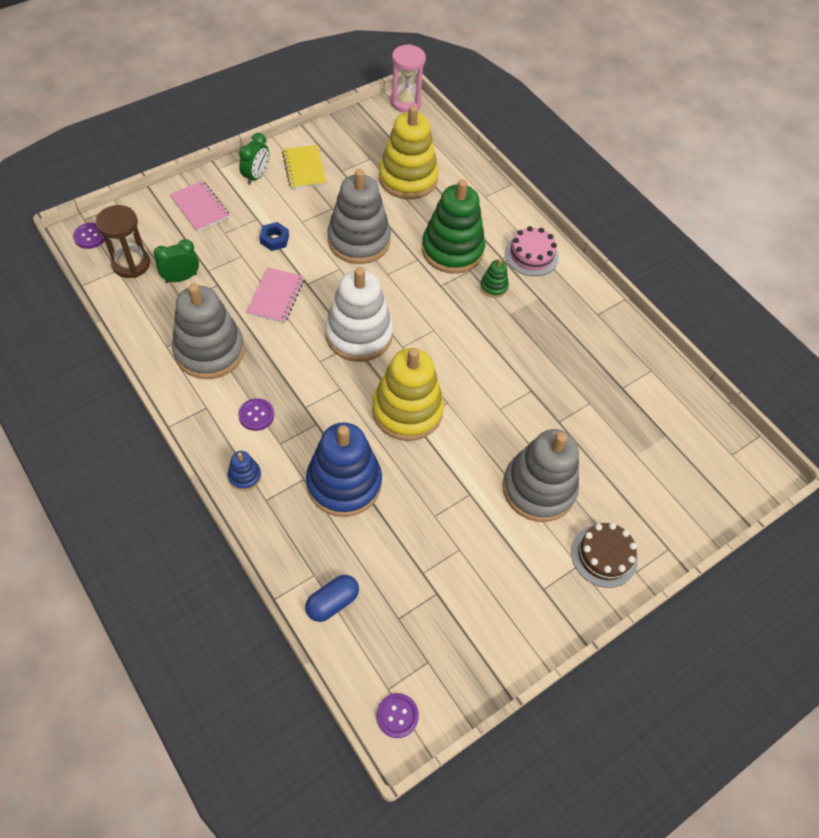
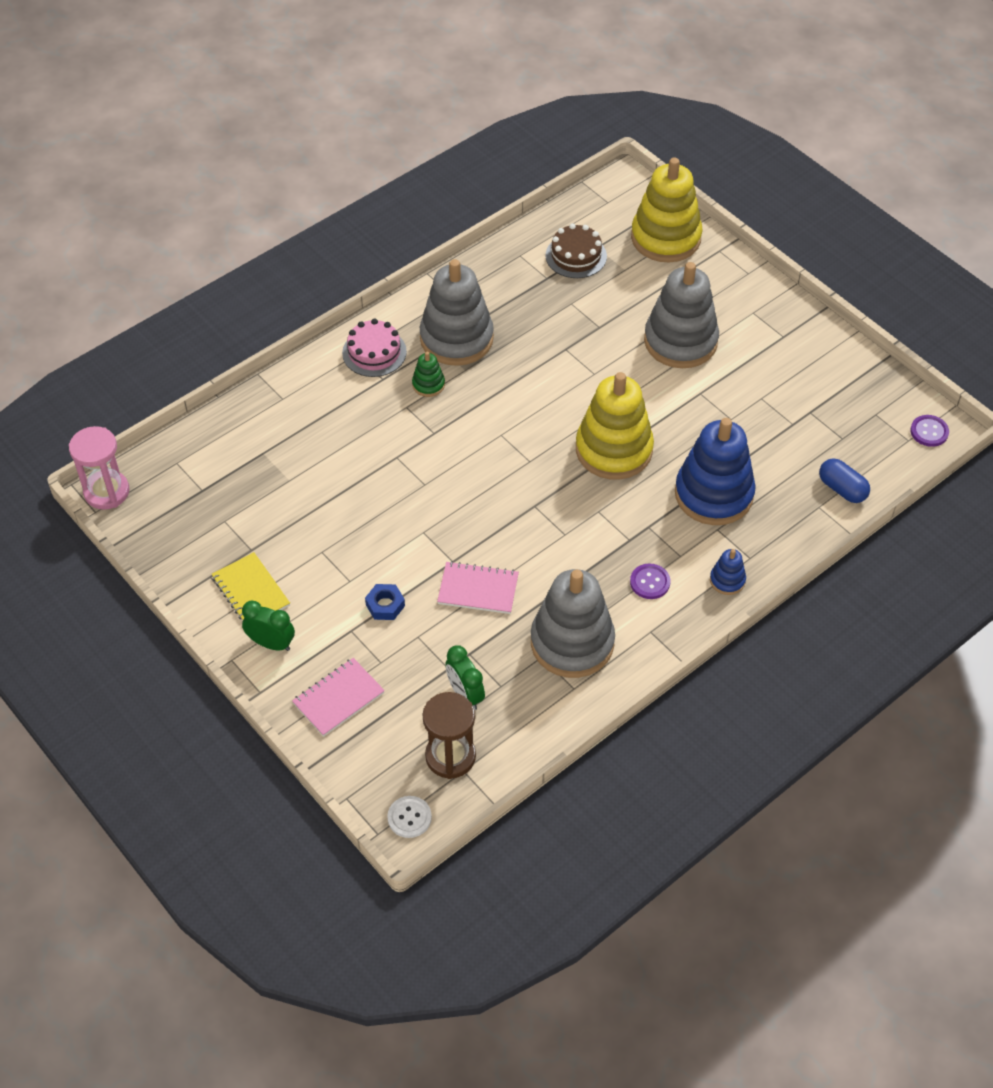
camera: 90 degrees left, 5 degrees down
purple button [73,223,105,249] -> white button [387,796,432,838]
yellow notebook [282,145,326,189] -> yellow notebook turned 75 degrees clockwise [212,552,290,620]
white stacking toy [325,267,393,362] -> none
grey stacking toy [327,169,391,264] -> grey stacking toy moved to [420,259,494,366]
yellow stacking toy [379,105,439,199] -> yellow stacking toy moved to [631,157,703,262]
green stacking toy [422,179,485,274] -> none
brown cake [571,523,638,588] -> brown cake moved to [546,224,607,278]

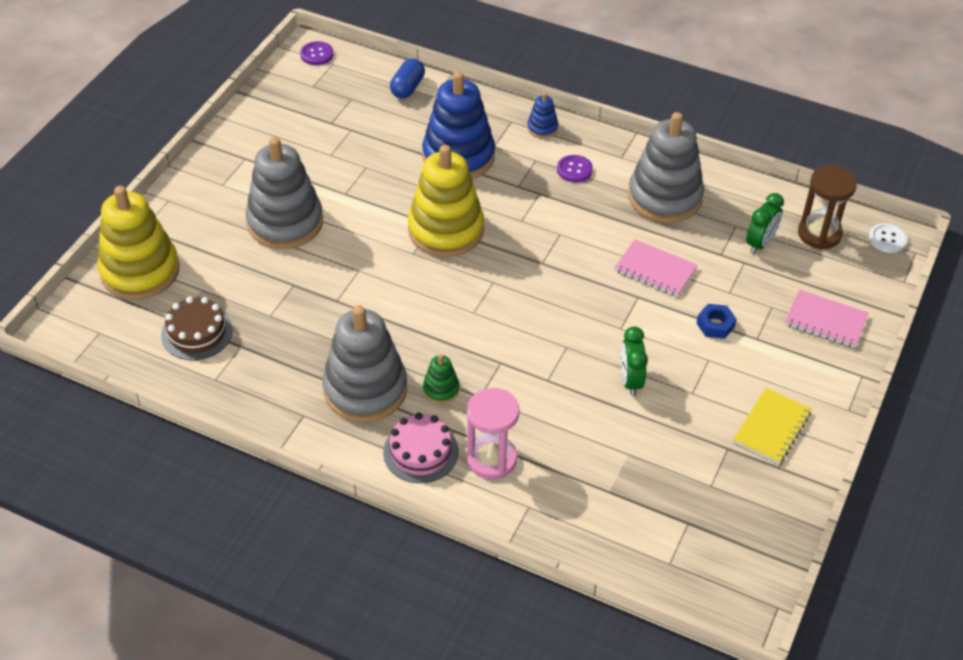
camera: 115 degrees left, 5 degrees down
pink hourglass [69,426,129,510] -> pink hourglass moved to [467,388,520,479]
green clock [242,600,295,651] -> green clock moved to [621,326,648,396]
pink notebook [437,561,519,614] -> pink notebook turned 45 degrees counterclockwise [614,239,698,297]

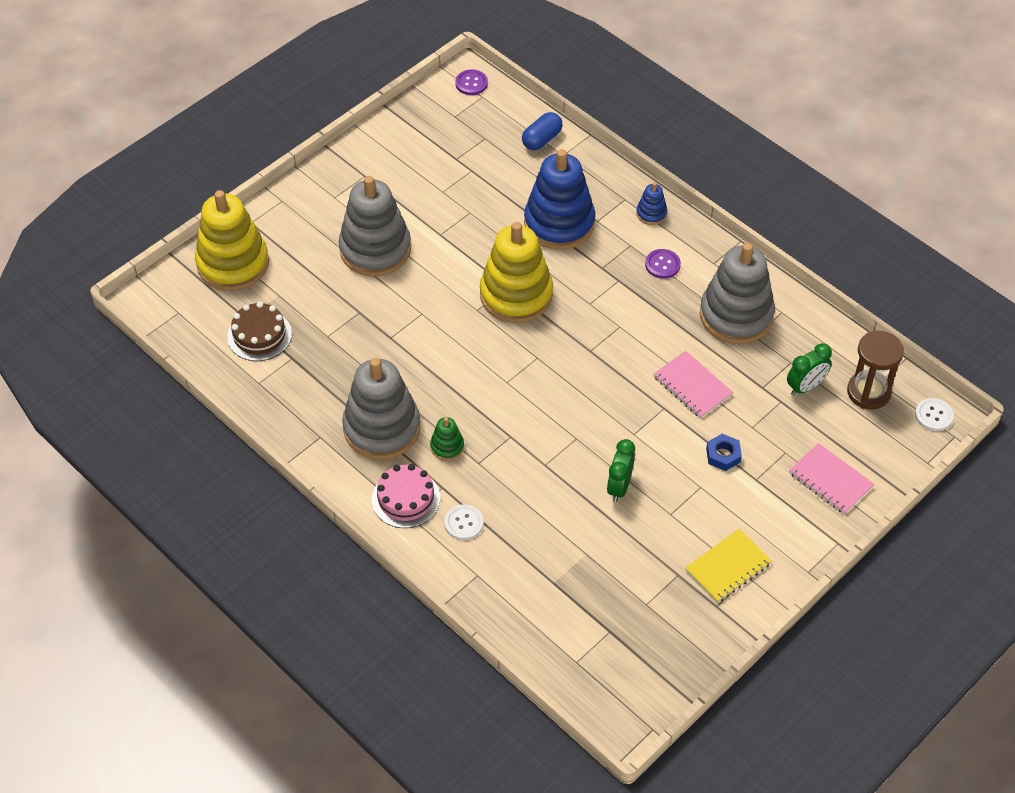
camera: 20 degrees right, 5 degrees up
pink hourglass [467,388,520,479] -> white button [444,504,484,540]

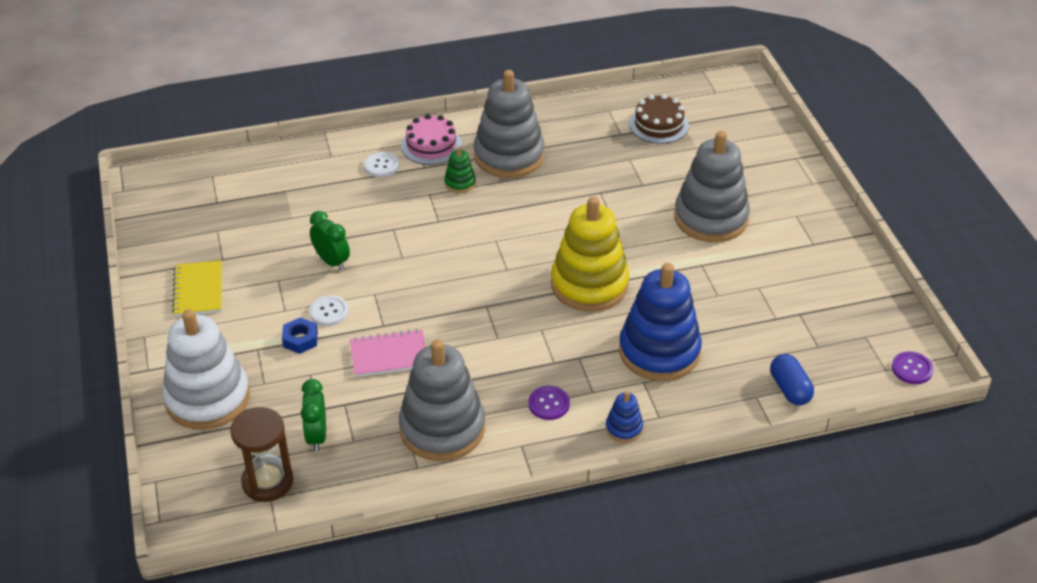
camera: 120 degrees right, 10 degrees down
yellow stacking toy [195,190,269,291] -> none
pink notebook [789,443,874,514] -> white stacking toy [162,309,250,430]
white button [915,398,954,431] -> white button moved to [309,295,349,326]

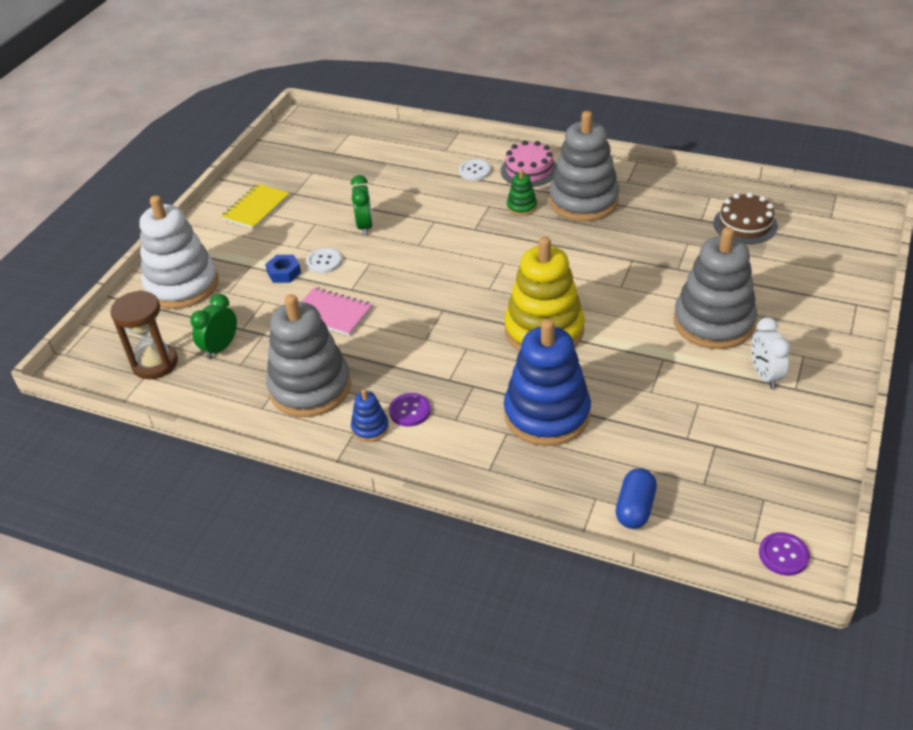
camera: 40 degrees right, 0 degrees up
blue stacking toy [606,391,643,442] -> blue stacking toy moved to [351,389,389,442]
none -> white clock [751,317,791,389]

